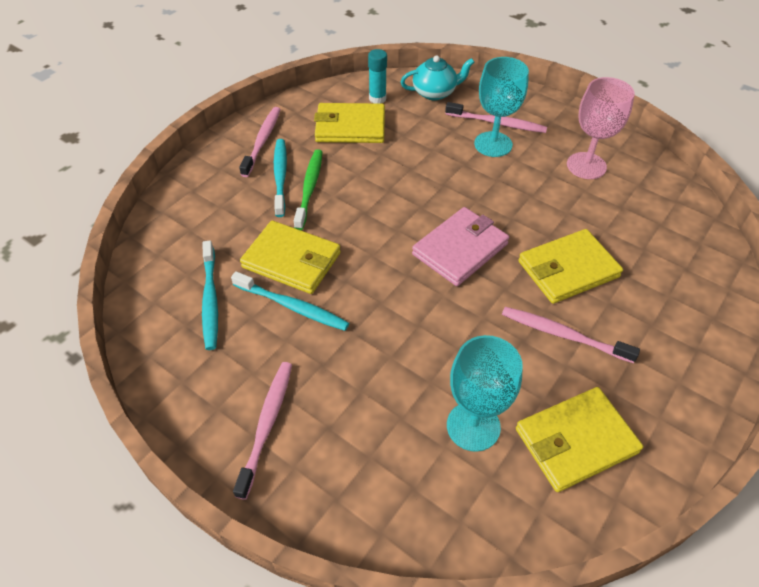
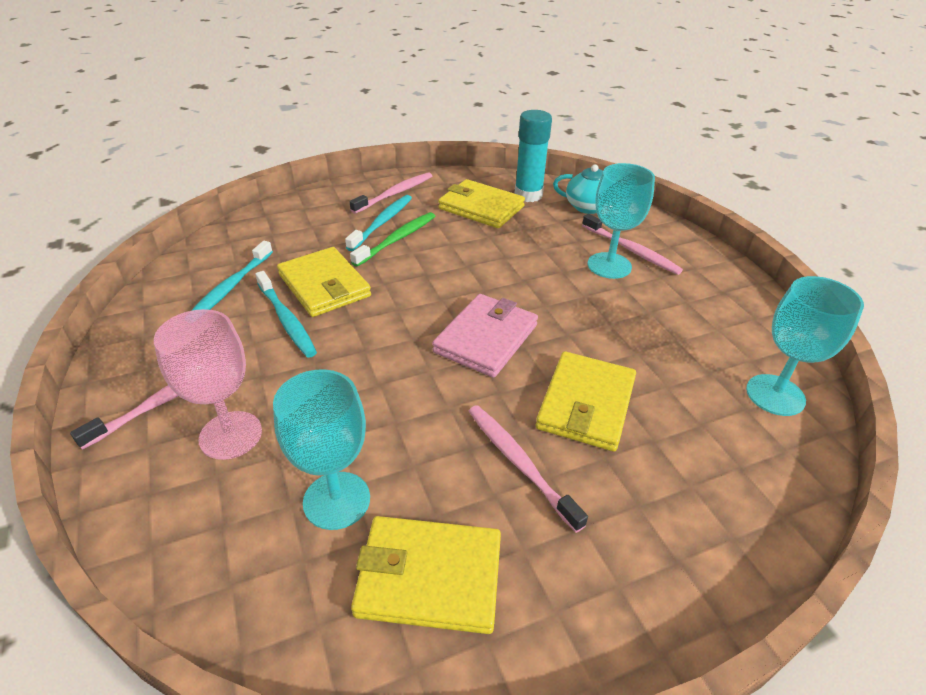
camera: 30 degrees right, 10 degrees down
turquoise glue stick [368,49,387,104] -> turquoise glue stick [514,110,552,202], size x1.54
pink wallet [412,207,509,286] -> pink wallet turned 45 degrees counterclockwise [432,294,538,378]
yellow wallet [518,229,623,304] -> yellow wallet turned 75 degrees counterclockwise [536,351,636,451]
pink goblet [567,77,635,179] -> pink goblet moved to [154,309,262,460]
none -> turquoise goblet [746,276,864,416]

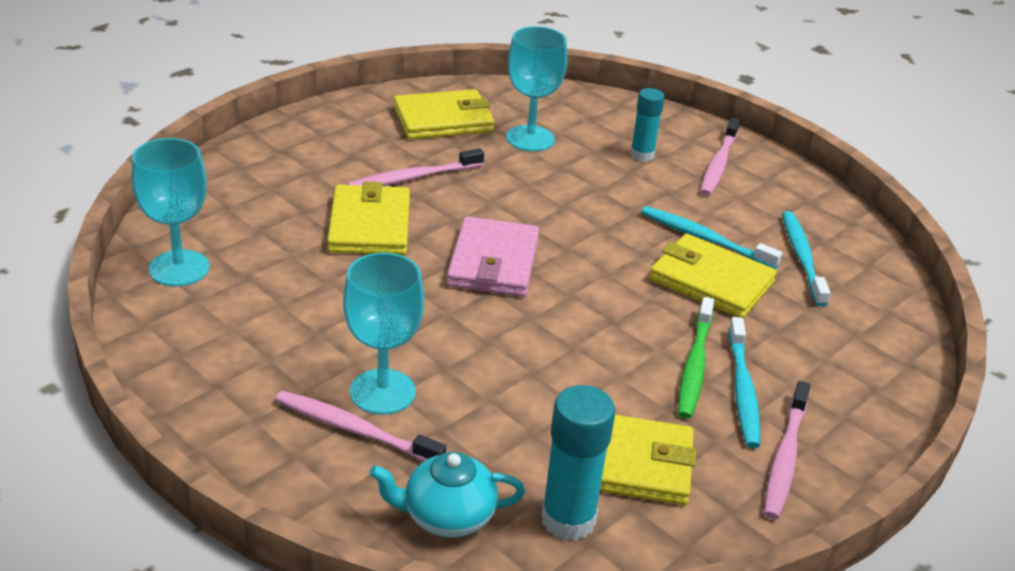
camera: 155 degrees right, 5 degrees down
pink goblet [154,309,262,460] -> turquoise glue stick [630,88,665,162]
pink toothbrush [468,405,588,533] -> pink toothbrush turned 120 degrees clockwise [347,148,484,186]

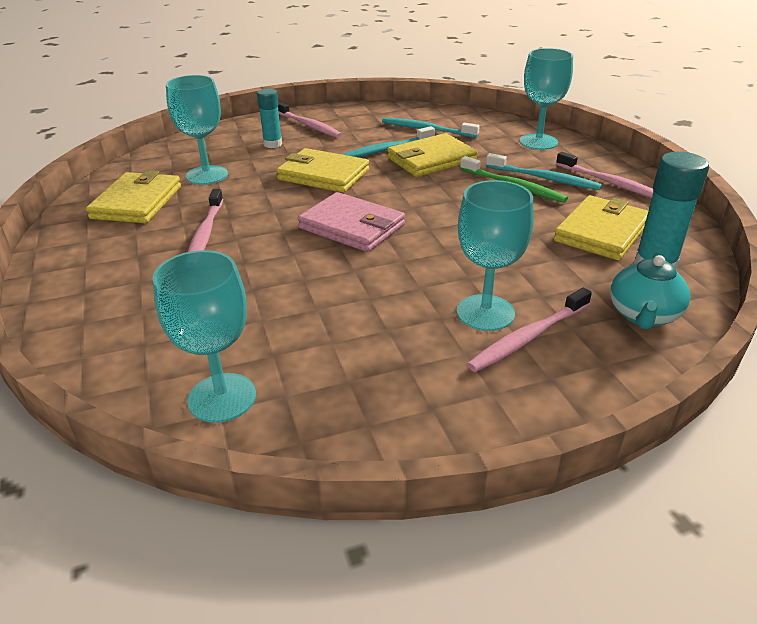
camera: 60 degrees left, 0 degrees up
yellow wallet [327,181,410,255] -> yellow wallet moved to [276,148,369,193]
none -> turquoise goblet [519,48,573,150]

